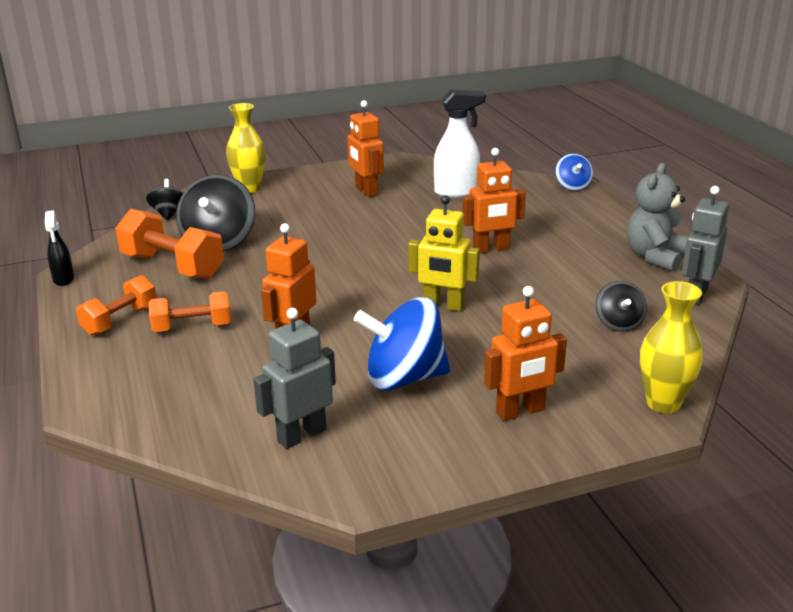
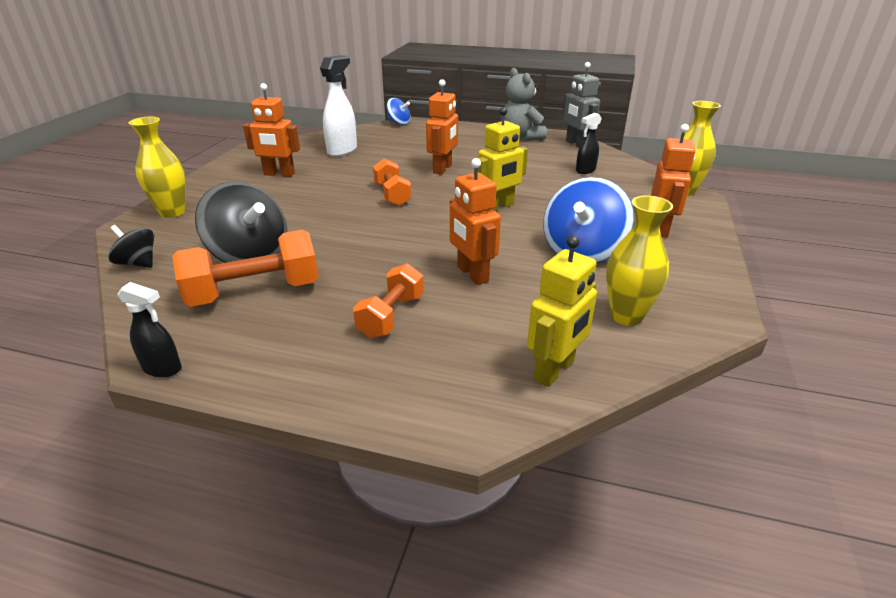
camera: 55 degrees left, 5 degrees up
orange dumbbell [76,275,157,336] -> orange dumbbell moved to [373,158,412,206]
grey robot [253,308,336,449] -> yellow vase [606,195,673,326]
black spinning top [596,281,647,332] -> black spray bottle [576,113,602,174]
none -> yellow robot [527,235,597,387]

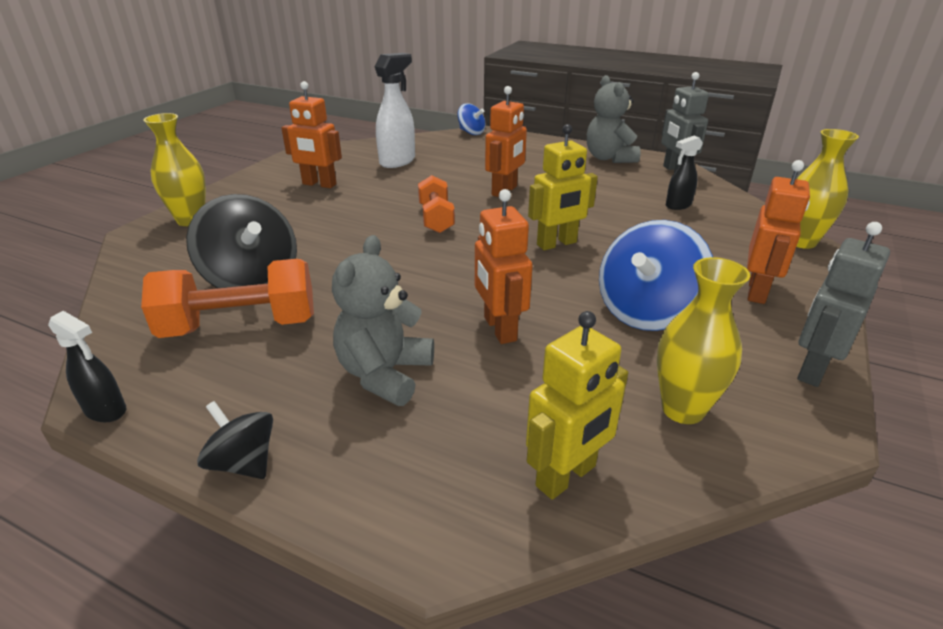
camera: 10 degrees right, 0 degrees up
black spinning top [108,225,154,268] -> black spinning top moved to [197,401,273,479]
orange dumbbell [353,264,424,338] -> grey teddy bear [332,235,434,406]
none -> grey robot [797,222,890,387]

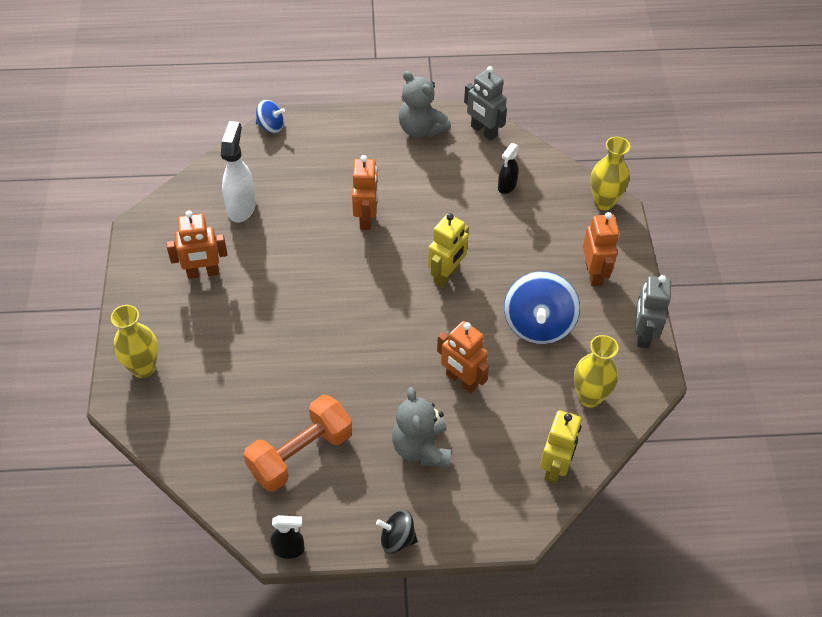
camera: 30 degrees left, 20 degrees up
black spinning top [186,194,297,288] -> none
orange dumbbell [418,175,455,233] -> none

